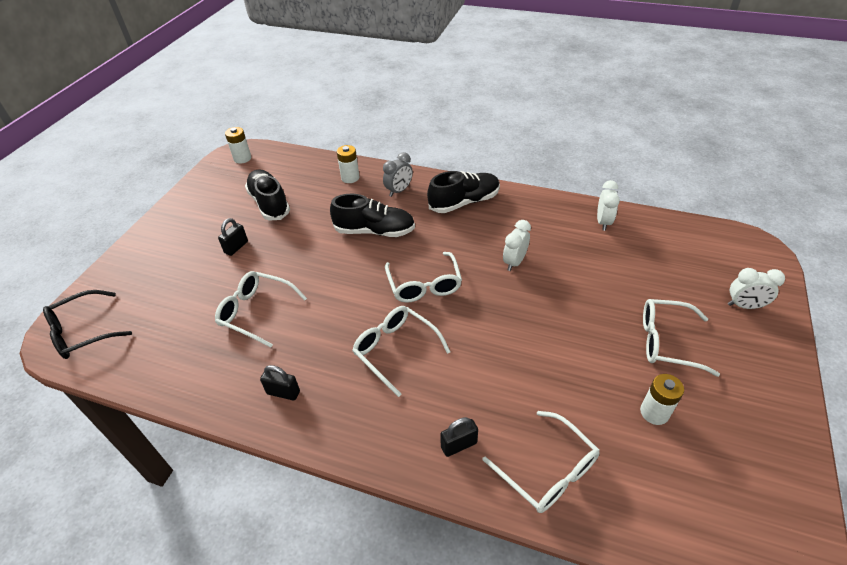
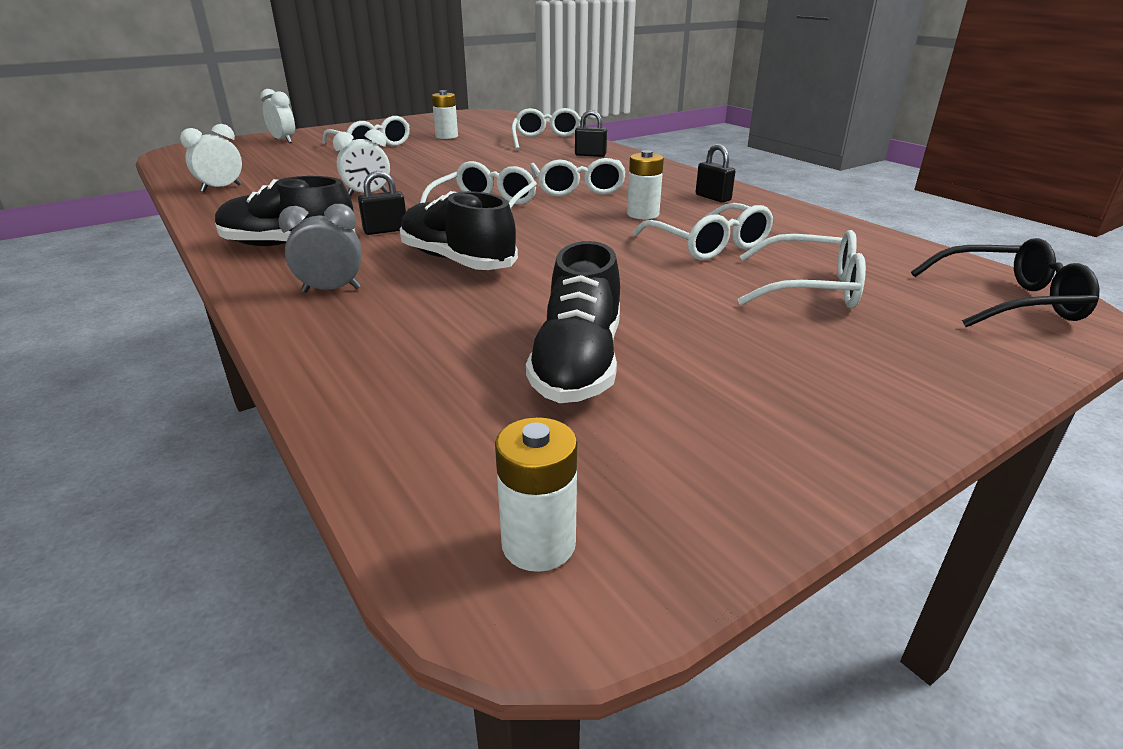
camera: 145 degrees left, 15 degrees down
black padlock [218,218,248,256] -> black padlock moved to [358,171,406,235]
white battery [337,145,360,183] -> white battery moved to [627,150,664,219]
none -> white glasses [738,230,866,308]

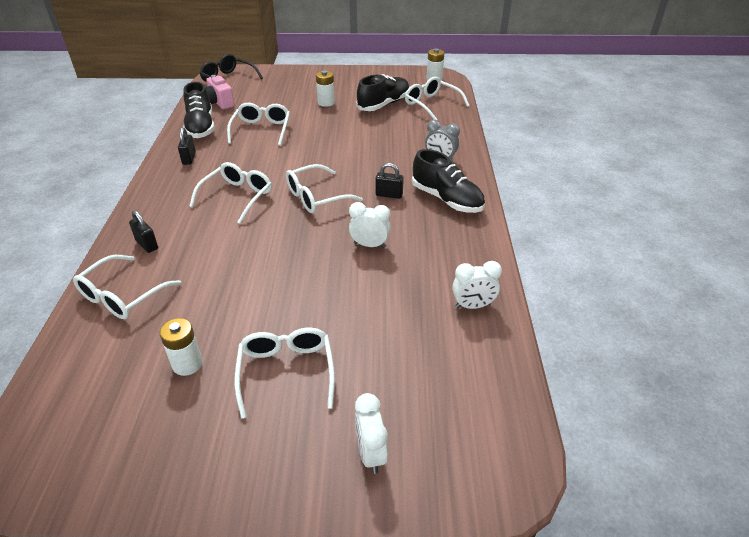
camera: 145 degrees left, 10 degrees up
black shoe [400,191,518,270] -> black shoe moved to [183,82,215,138]
white battery [627,150,664,219] -> white battery moved to [316,70,335,107]
white glasses [738,230,866,308] -> white glasses moved to [405,77,470,120]
none -> pink camera [206,75,234,109]

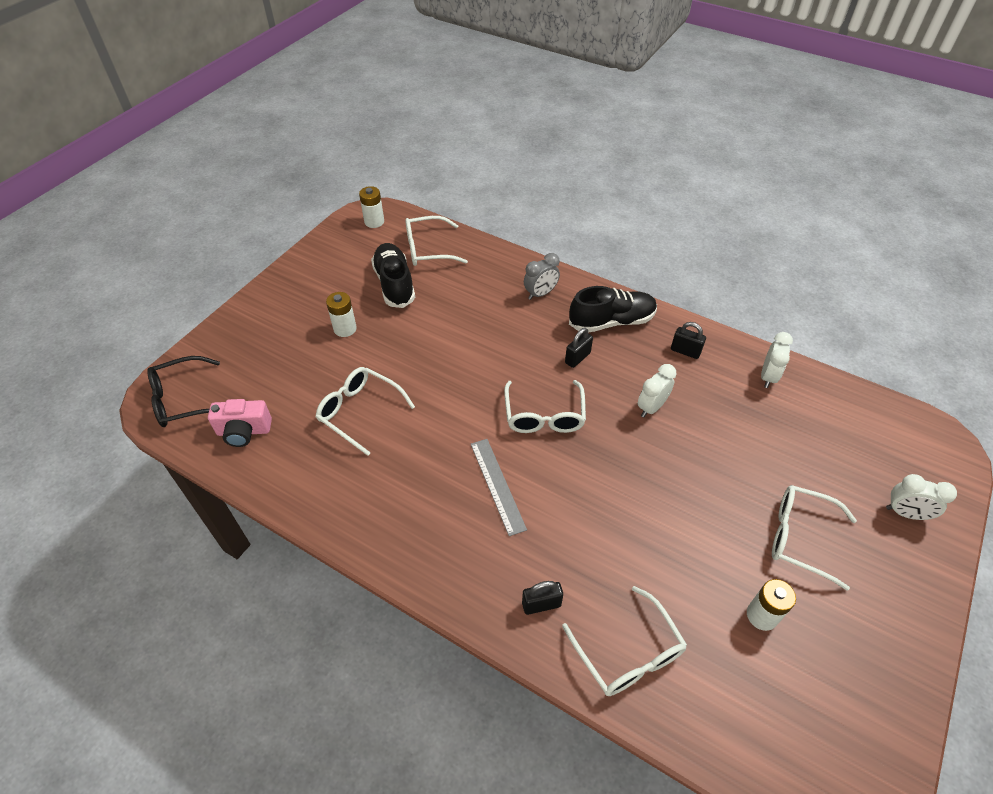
camera: 60 degrees left, 10 degrees up
black padlock [178,127,196,165] -> black padlock moved to [671,322,706,359]
black shoe [183,82,215,138] -> none
white glasses [189,162,272,224] -> grey ruler [471,439,527,536]

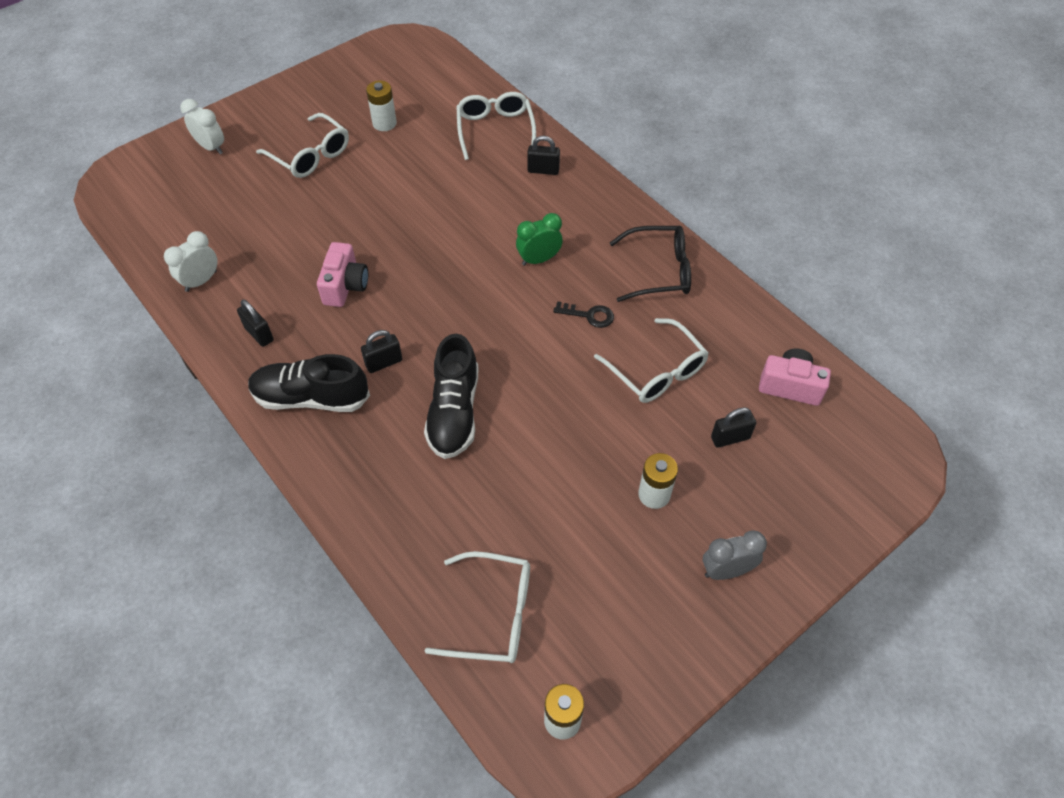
camera: 160 degrees left, 5 degrees up
black glasses [147,356,220,427] -> black glasses moved to [610,226,691,302]
black shoe [371,243,415,308] -> black shoe moved to [424,334,478,459]
grey ruler [471,439,527,536] -> green clock [516,213,563,266]
white glasses [504,380,586,433] -> none
grey clock [524,253,560,300] -> grey clock moved to [703,530,767,580]
white clock [638,364,677,417] -> pink camera [317,242,368,307]
none -> black key [553,301,614,328]
none -> black padlock [711,408,756,448]

